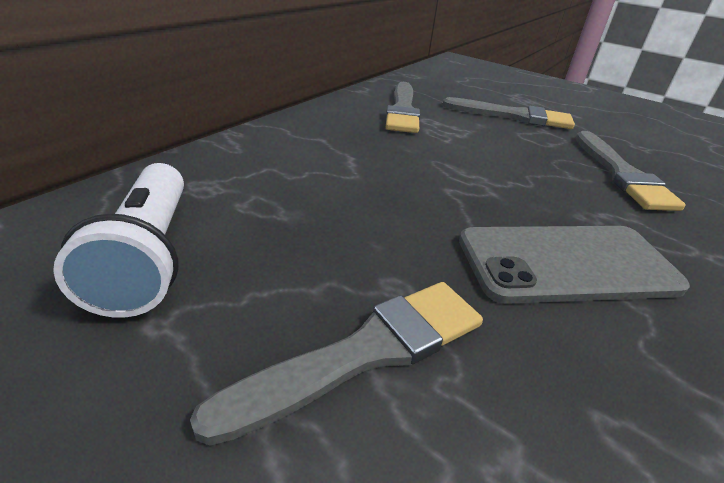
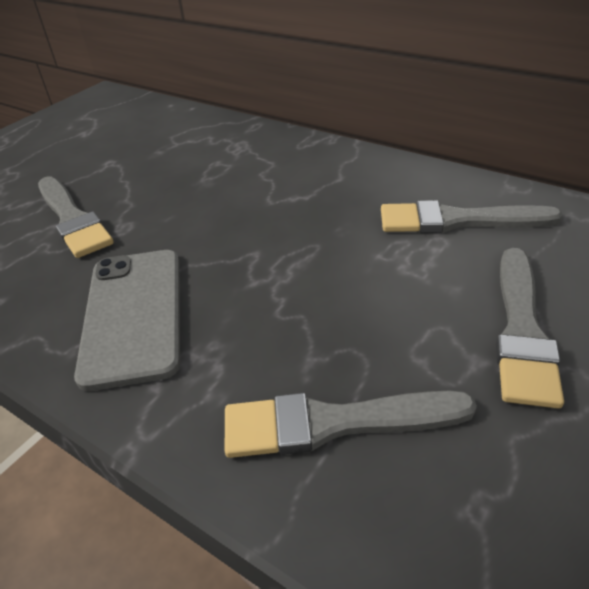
camera: 95 degrees right, 5 degrees up
white flashlight [53,163,184,318] -> none

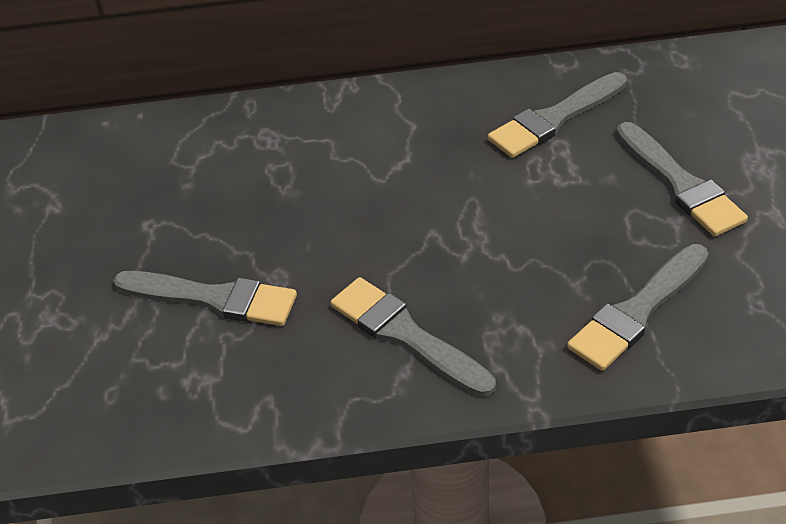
camera: 40 degrees left, 5 degrees up
grey phone [74,250,180,391] -> grey brush [330,277,496,397]

